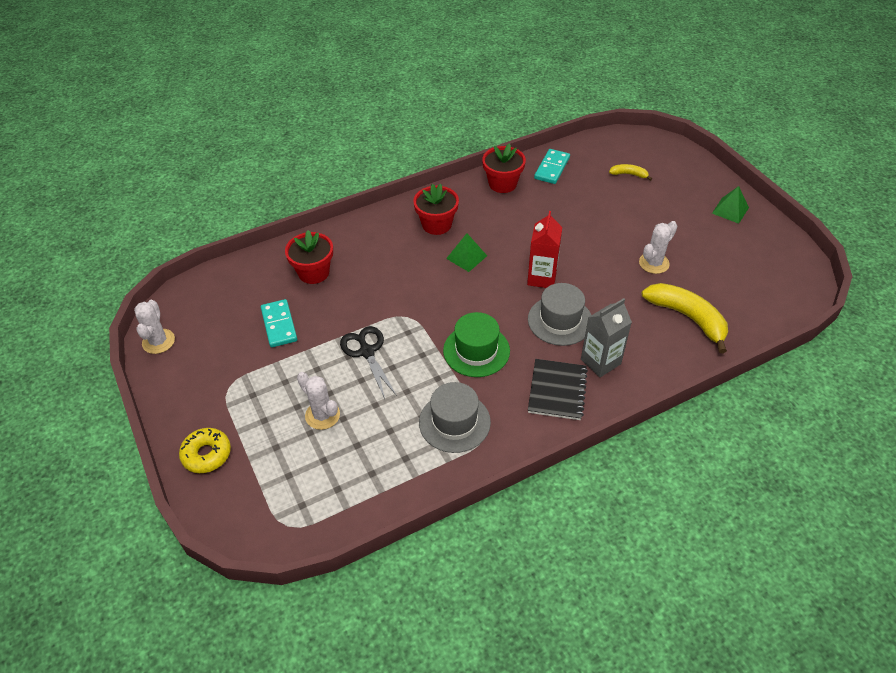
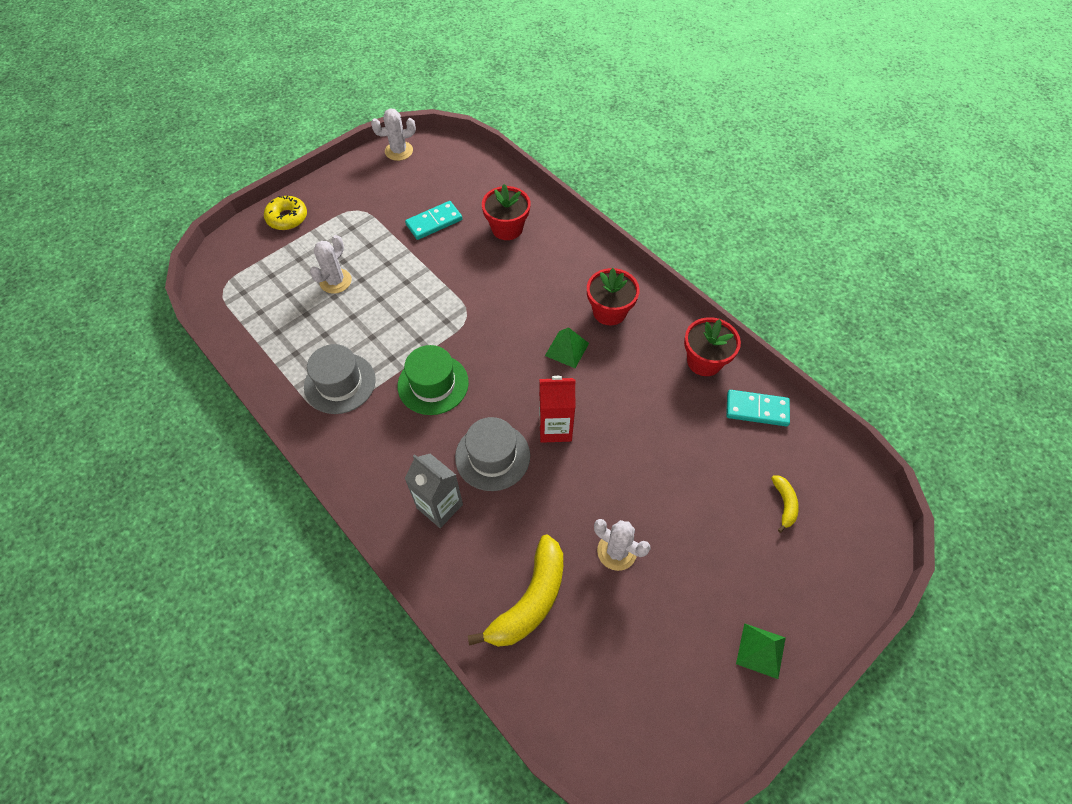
camera: 75 degrees right, 10 degrees up
black scissors [340,326,397,399] -> none
black notebook [528,359,588,420] -> none

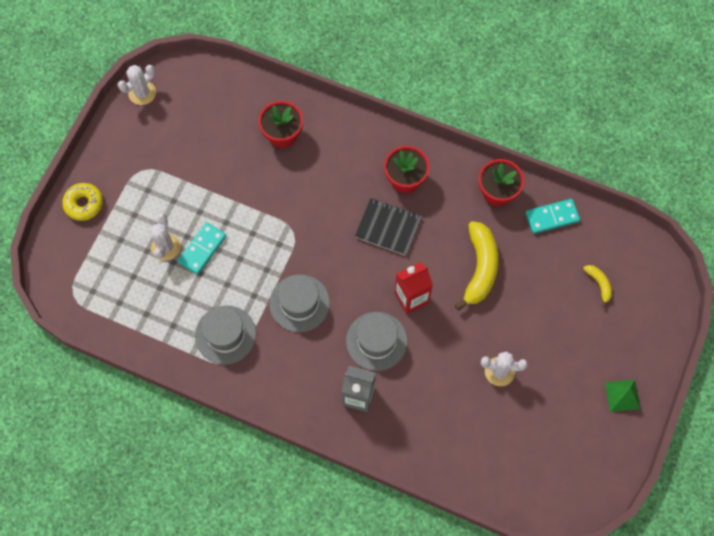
camera: 25 degrees left, 10 degrees up
green hat [398,345,469,415] -> grey hat [269,274,330,332]
turquoise domino [405,201,462,240] -> turquoise domino moved to [178,222,226,275]
yellow banana [468,535,563,647] -> yellow banana moved to [455,221,499,311]
green pyramid [545,327,589,368] -> black notebook [355,198,422,256]

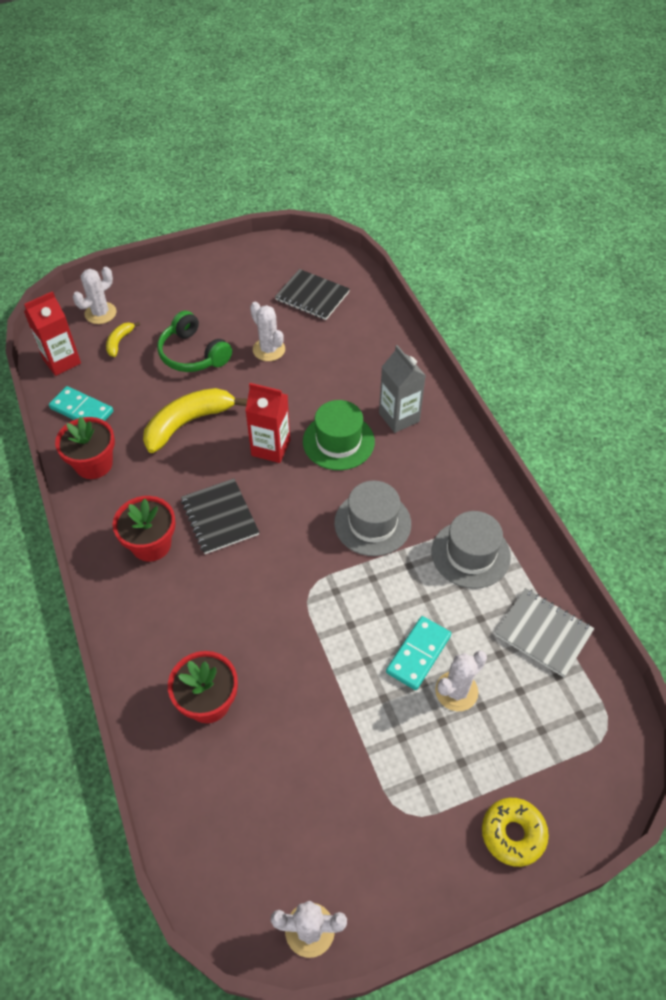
camera: 135 degrees left, 15 degrees down
turquoise domino [178,222,226,275] -> turquoise domino turned 45 degrees counterclockwise [386,616,451,690]
grey hat [346,312,407,371] -> green hat [303,400,375,470]
green pyramid [605,380,640,412] -> none
none -> red carton [24,291,81,376]
none -> white cactus [73,267,116,324]
none -> green headphones [157,311,232,372]
none -> black notebook [275,269,350,320]
none -> grey notebook [495,588,594,677]

